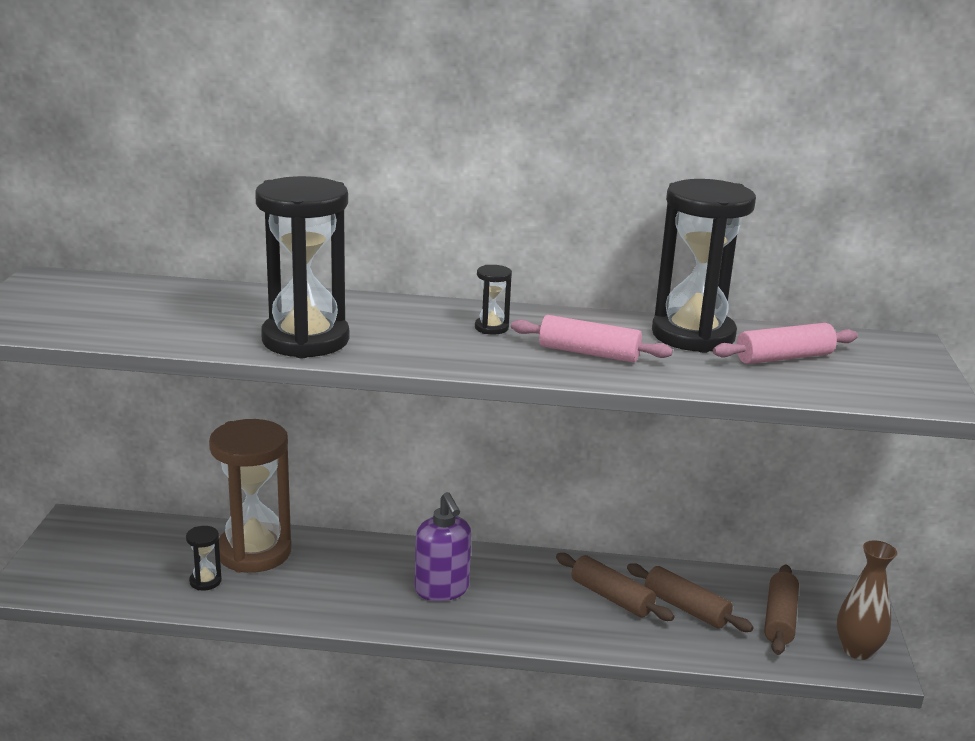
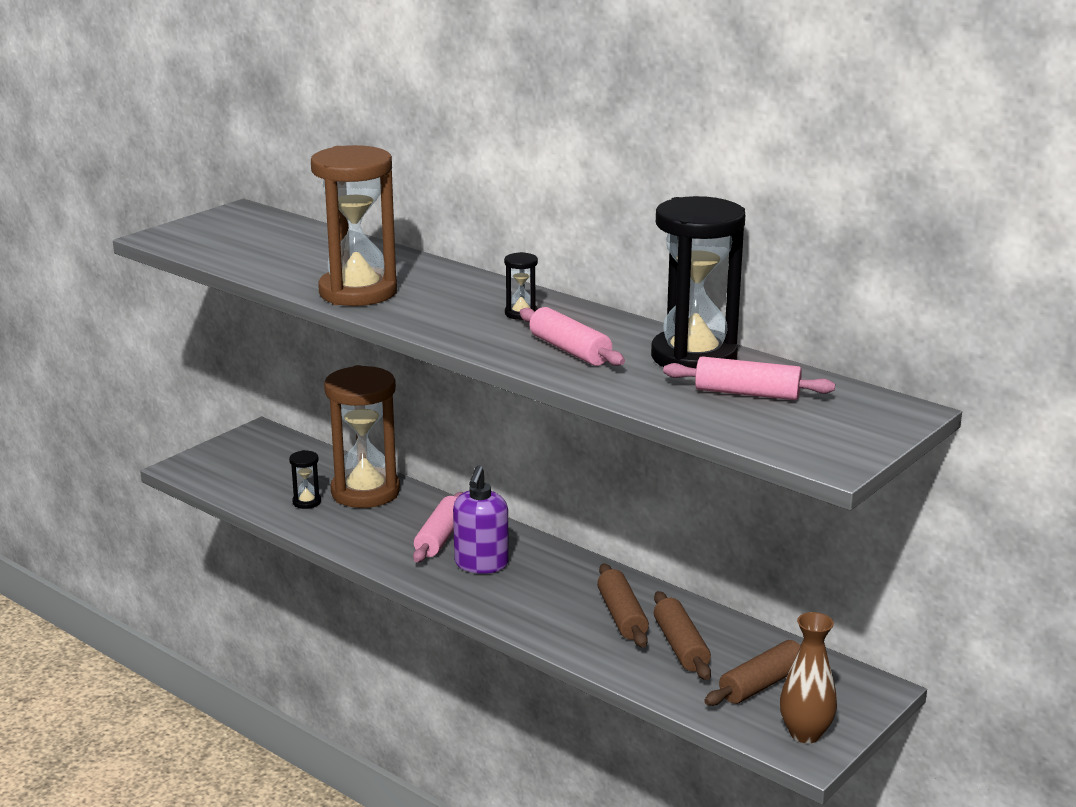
camera: 35 degrees right, 0 degrees up
black hourglass [255,176,349,358] -> brown hourglass [311,145,397,306]
none -> pink rolling pin [413,492,463,562]

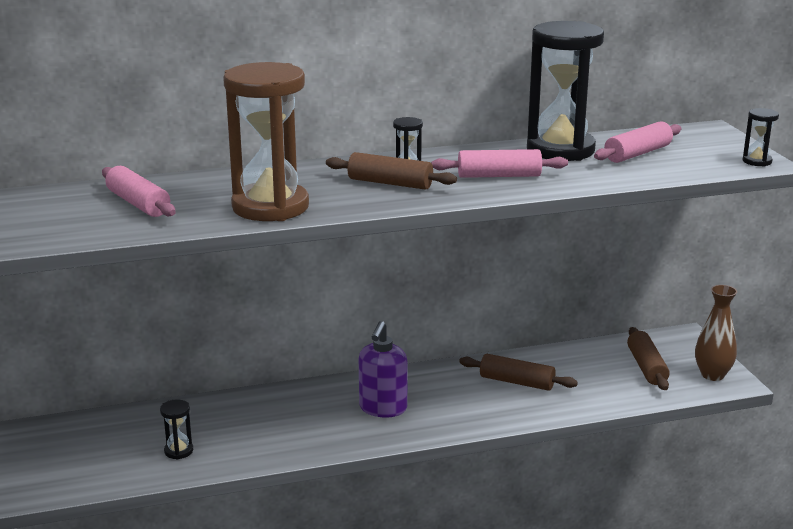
camera: 55 degrees left, 0 degrees up
brown hourglass [324,365,400,508] -> none
pink rolling pin [413,492,463,562] -> pink rolling pin moved to [102,166,176,217]
purple soap dispenser [453,466,509,574] -> purple soap dispenser turned 60 degrees clockwise [359,321,408,417]
brown rolling pin [654,591,711,680] -> brown rolling pin moved to [326,152,457,190]
none -> black hourglass [743,108,779,167]

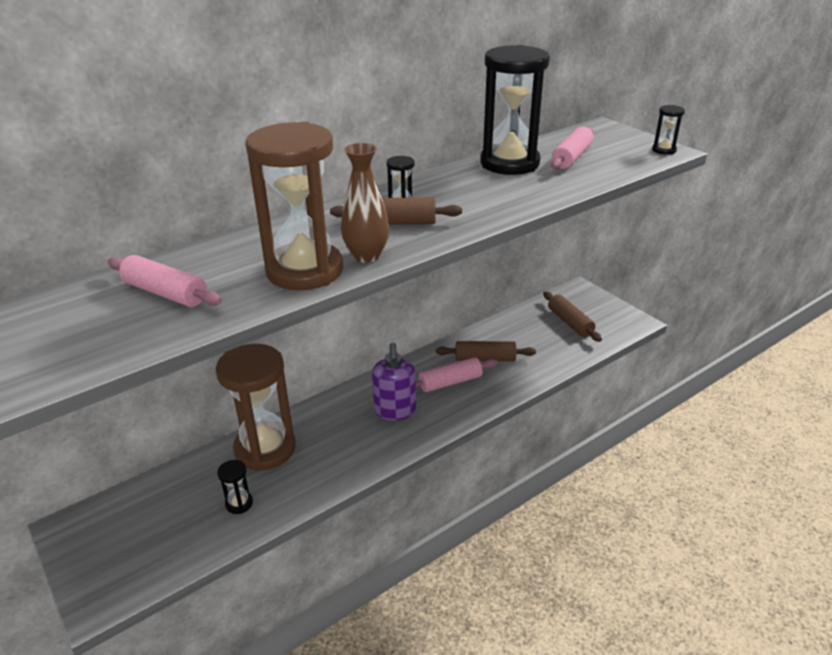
camera: 20 degrees left, 10 degrees up
pink rolling pin [431,149,568,178] -> pink rolling pin moved to [416,357,498,392]
brown vase [695,285,737,381] -> brown vase moved to [341,143,389,263]
none -> brown hourglass [216,344,296,471]

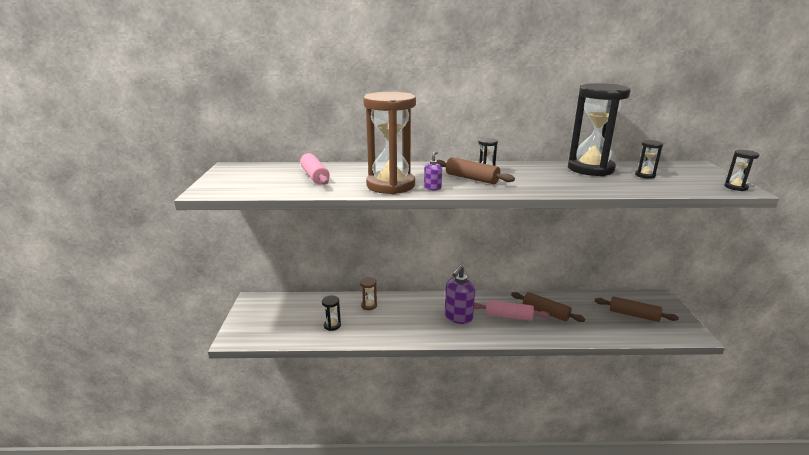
camera: 35 degrees right, 10 degrees down
brown hourglass [216,344,296,471] -> brown hourglass [360,277,377,310], size x0.41
brown vase [341,143,389,263] -> purple soap dispenser [424,151,442,190]
brown rolling pin [543,291,602,342] -> brown rolling pin turned 75 degrees counterclockwise [595,296,679,322]
pink rolling pin [551,127,594,169] -> black hourglass [635,140,663,179]

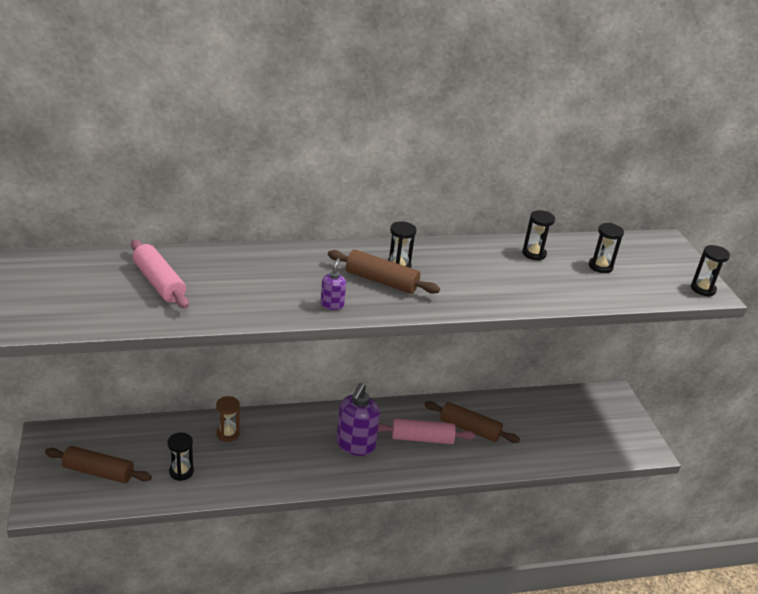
camera: 15 degrees left, 10 degrees up
brown hourglass [363,92,416,194] -> none
black hourglass [568,83,631,176] -> black hourglass [522,210,555,261], size x0.41
brown rolling pin [595,296,679,322] -> brown rolling pin moved to [45,446,152,483]

